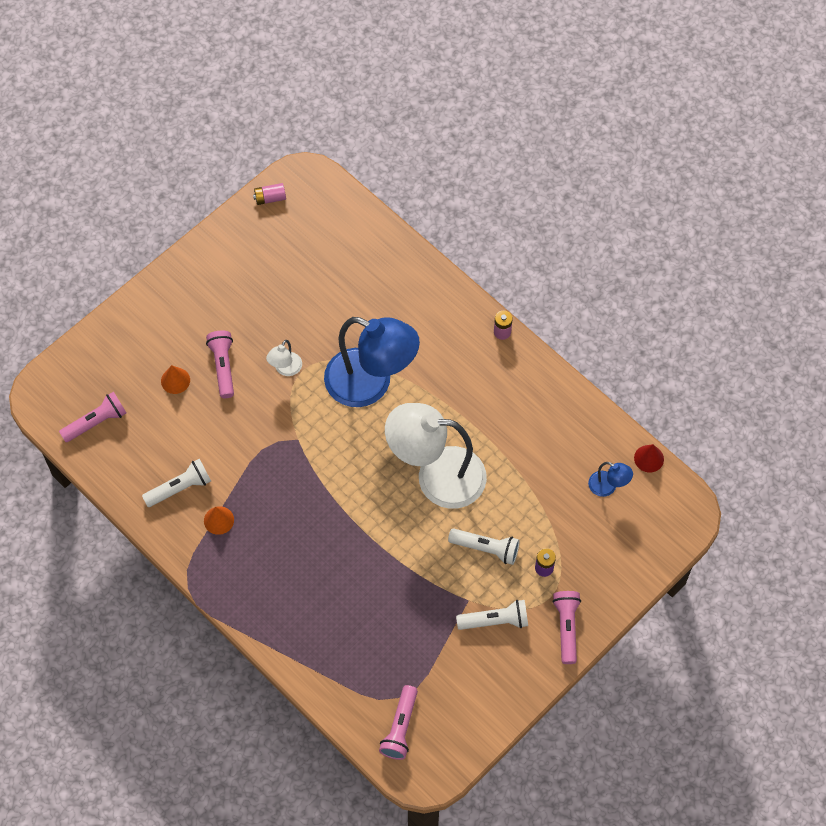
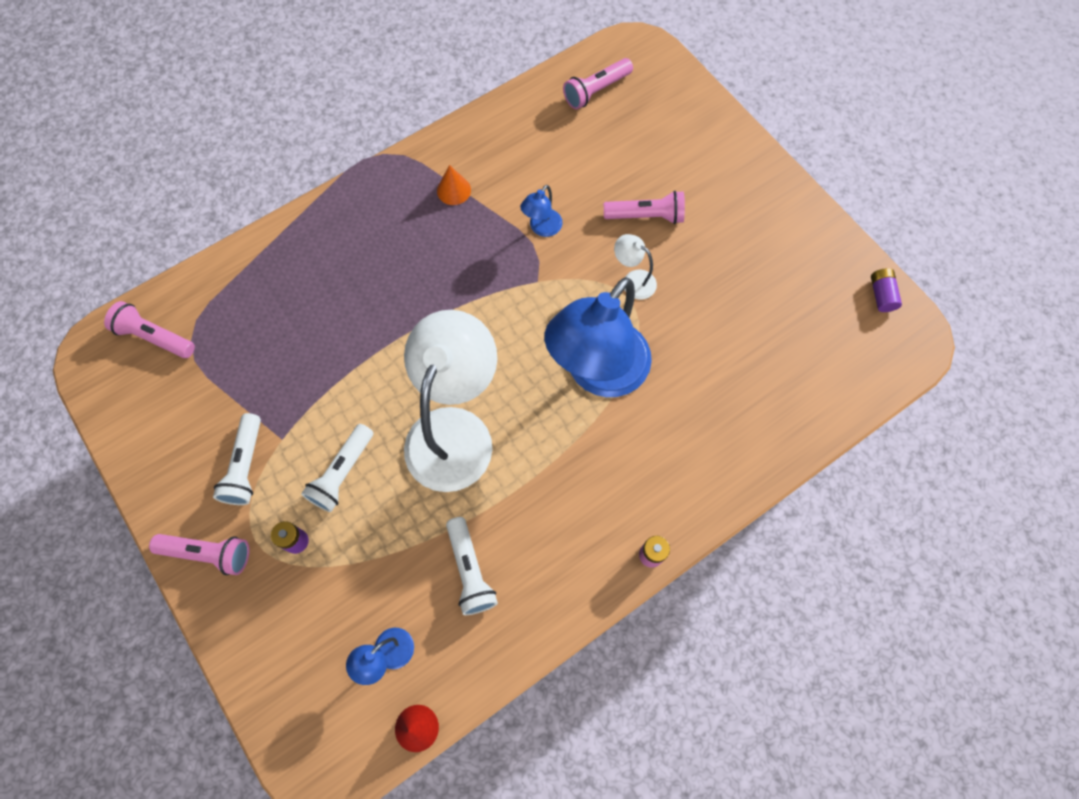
camera: 100 degrees right, 5 degrees up
pink flashlight [59,392,126,442] -> pink flashlight turned 75 degrees clockwise [563,58,633,109]
white flashlight [142,459,211,507] -> white flashlight moved to [446,517,498,615]
orange cone [161,365,190,394] -> none
pink battery [253,183,286,205] -> purple battery [871,268,902,312]
none -> blue lamp [520,185,563,237]

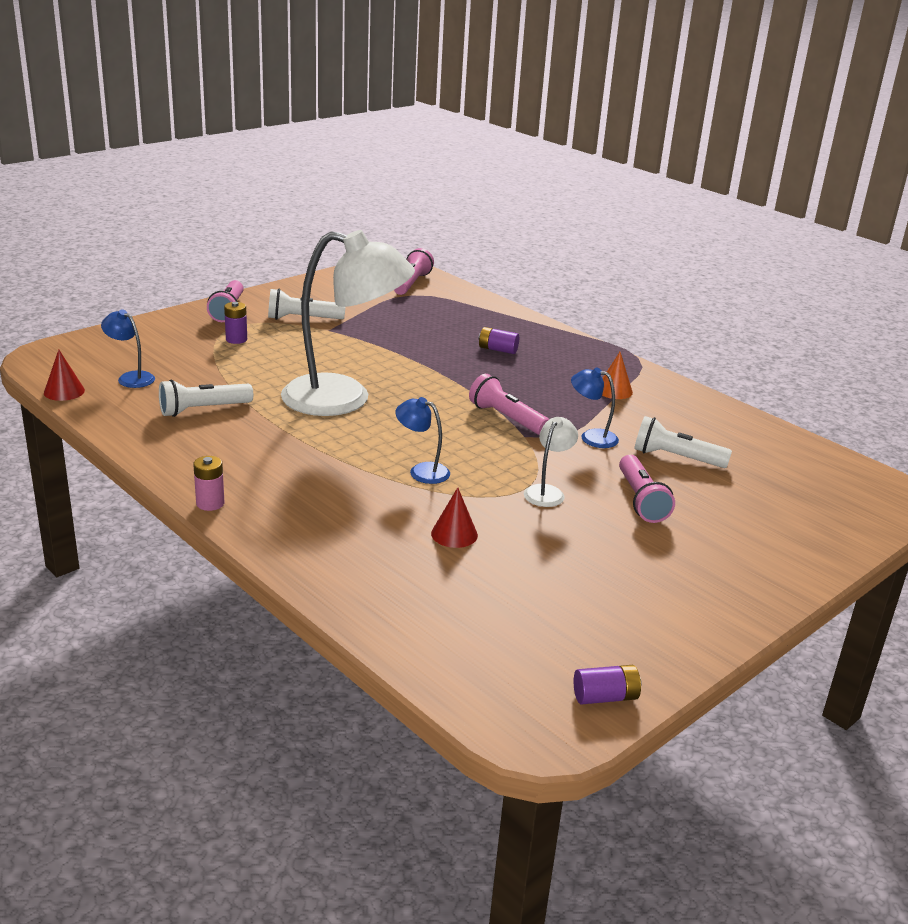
camera: 80 degrees right, 40 degrees down
white flashlight [301,424,373,512] -> white flashlight moved to [634,416,732,468]
blue lamp [544,277,652,397] -> blue lamp [395,397,450,484], size x0.41
pink flashlight [563,58,633,109] -> pink flashlight moved to [469,374,549,435]
none -> red cone [431,487,478,548]
none -> purple battery [478,327,519,354]

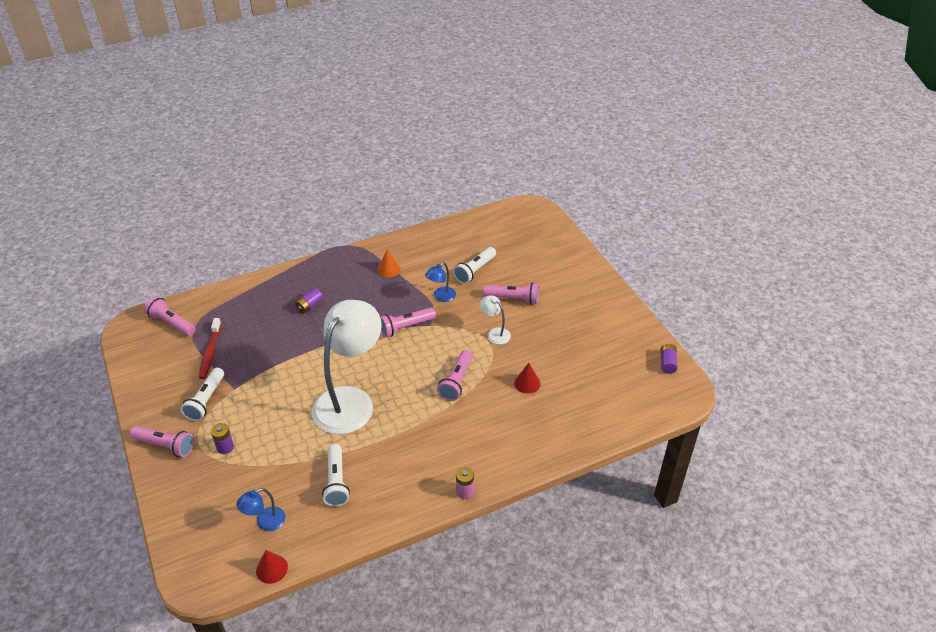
camera: 70 degrees left, 15 degrees up
blue lamp [395,397,450,484] -> pink flashlight [437,350,473,401]
none -> red toothbrush [199,318,221,379]

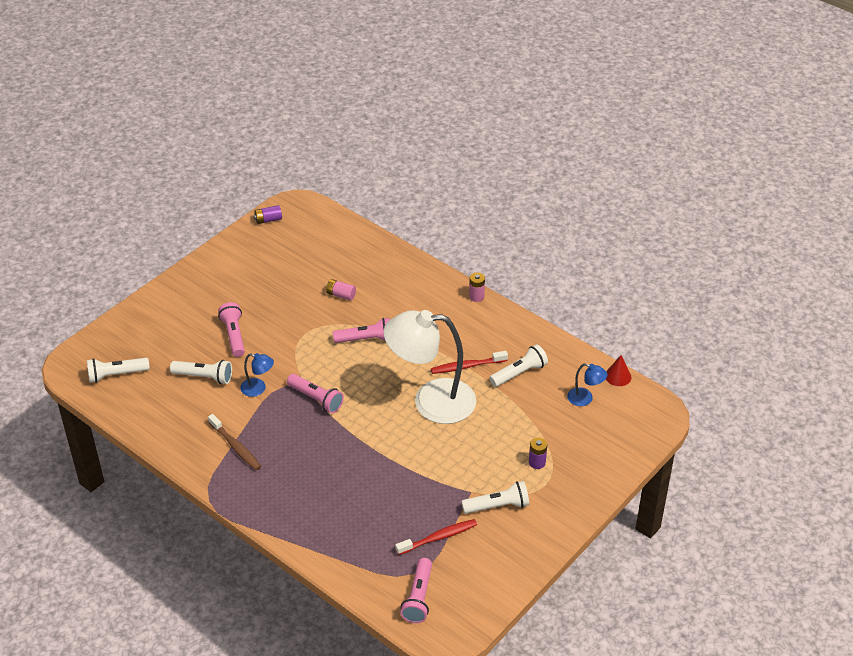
camera: 115 degrees left, 0 degrees up
pink flashlight [130,426,194,457] -> none
purple battery [295,288,323,314] -> none
orange cone [377,249,400,278] -> brown toothbrush [208,414,261,470]
white lamp [480,295,511,344] -> none
red cone [514,363,540,394] -> pink battery [326,279,356,300]
none -> white flashlight [87,358,150,383]
none -> red toothbrush [431,351,508,374]

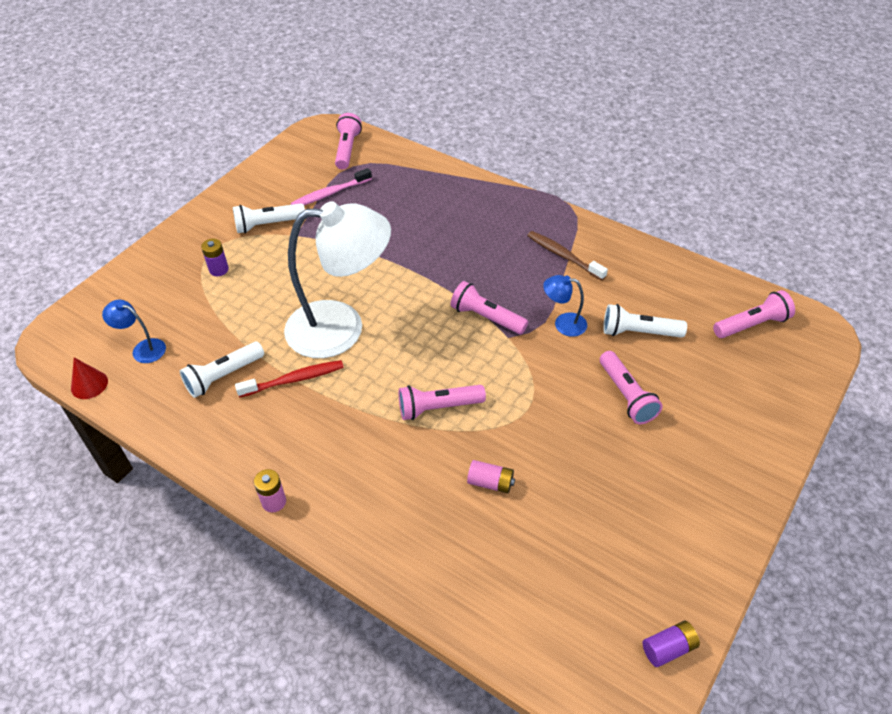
camera: 175 degrees right, 5 degrees up
white flashlight [87,358,150,383] -> pink flashlight [713,290,795,338]
red toothbrush [395,519,477,555] -> pink toothbrush [291,168,372,205]

